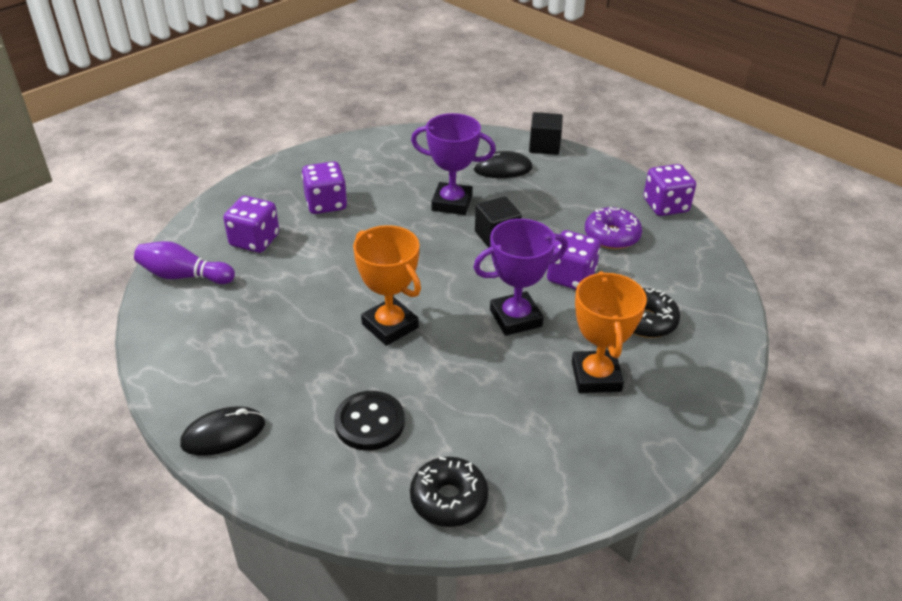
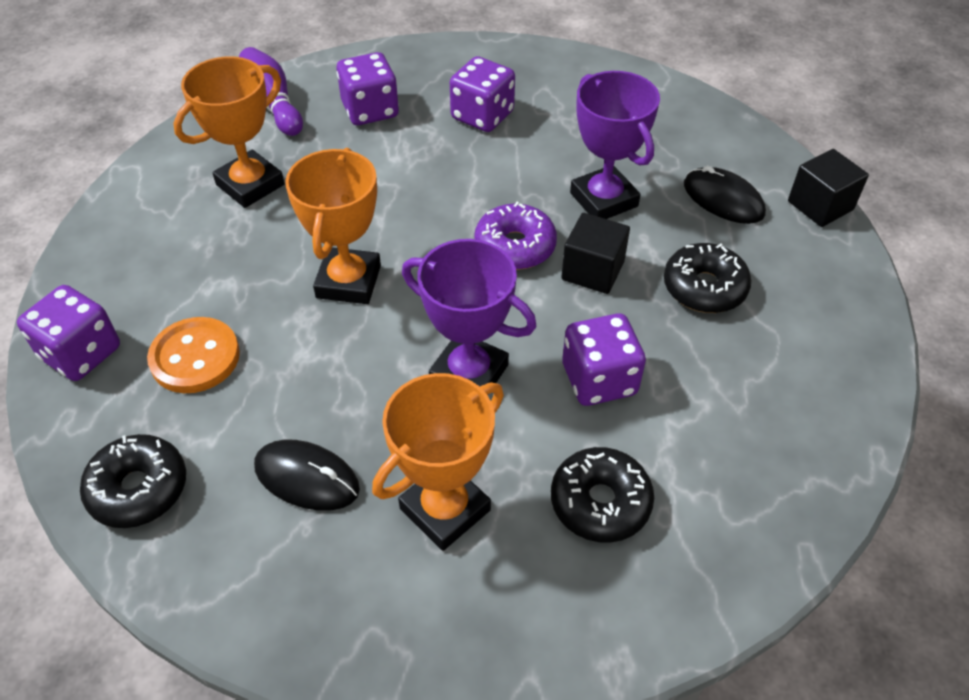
camera: 50 degrees right, 10 degrees up
black mouse [180,407,265,456] -> black mouse moved to [254,440,360,511]
black button [334,391,405,451] -> orange button [147,317,240,393]
purple donut [585,207,642,249] -> purple donut moved to [474,201,557,270]
purple dice [643,164,696,216] -> purple dice moved to [17,285,120,381]
none -> orange trophy [173,56,284,208]
none -> black donut [664,243,751,313]

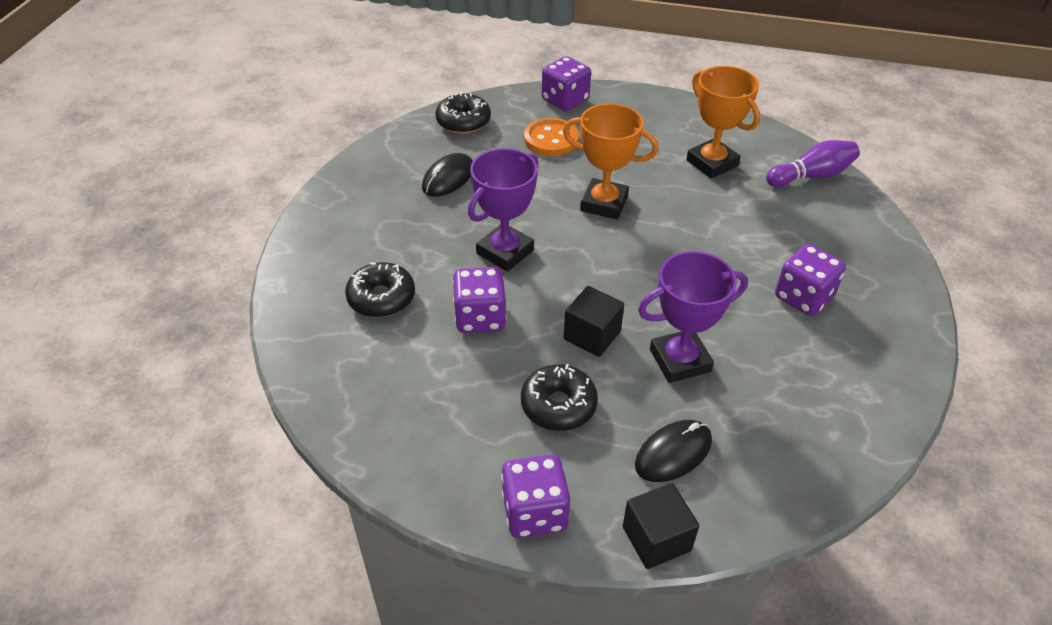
camera: 100 degrees right, 5 degrees down
purple dice [337,52,399,125] -> purple dice moved to [501,454,570,538]
orange trophy [372,373,504,551] -> none
purple donut [474,201,557,270] -> none

